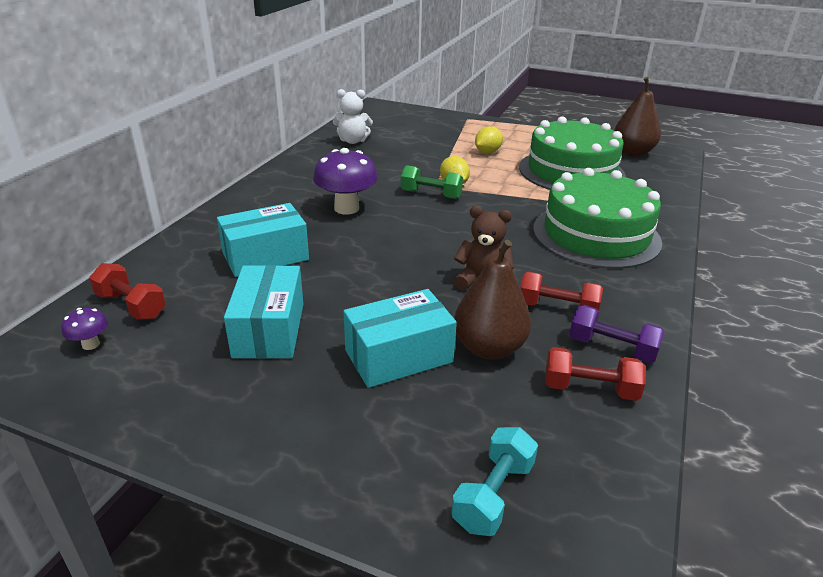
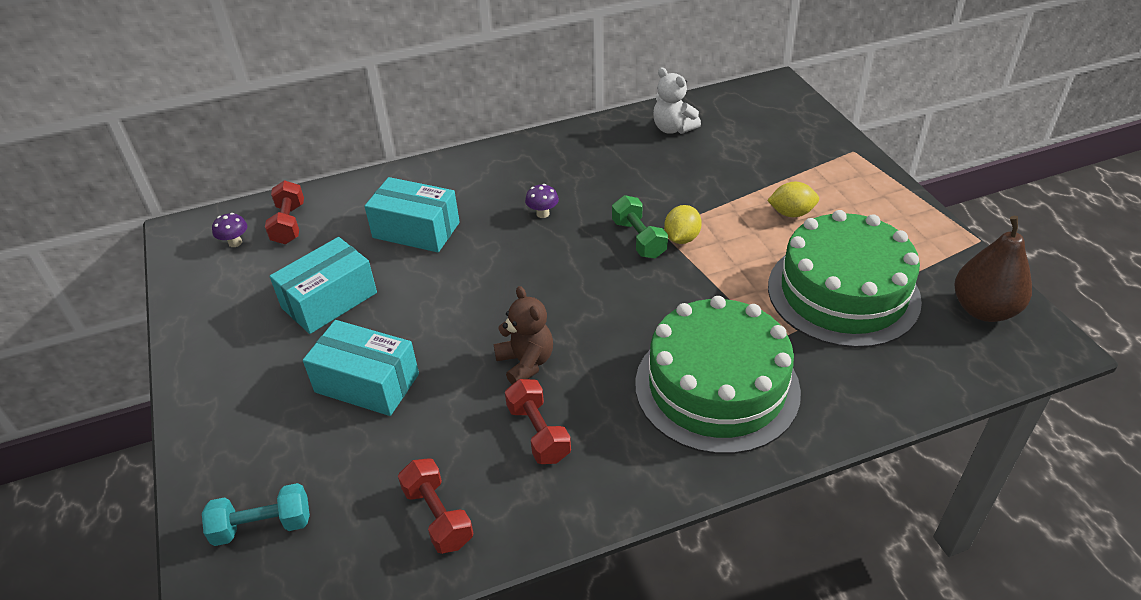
camera: 50 degrees right, 10 degrees up
purple mushroom [313,148,378,215] -> purple mushroom [525,184,559,218], size x0.47
brown pear [454,240,531,360] -> none
purple dumbbell [569,305,665,363] -> none

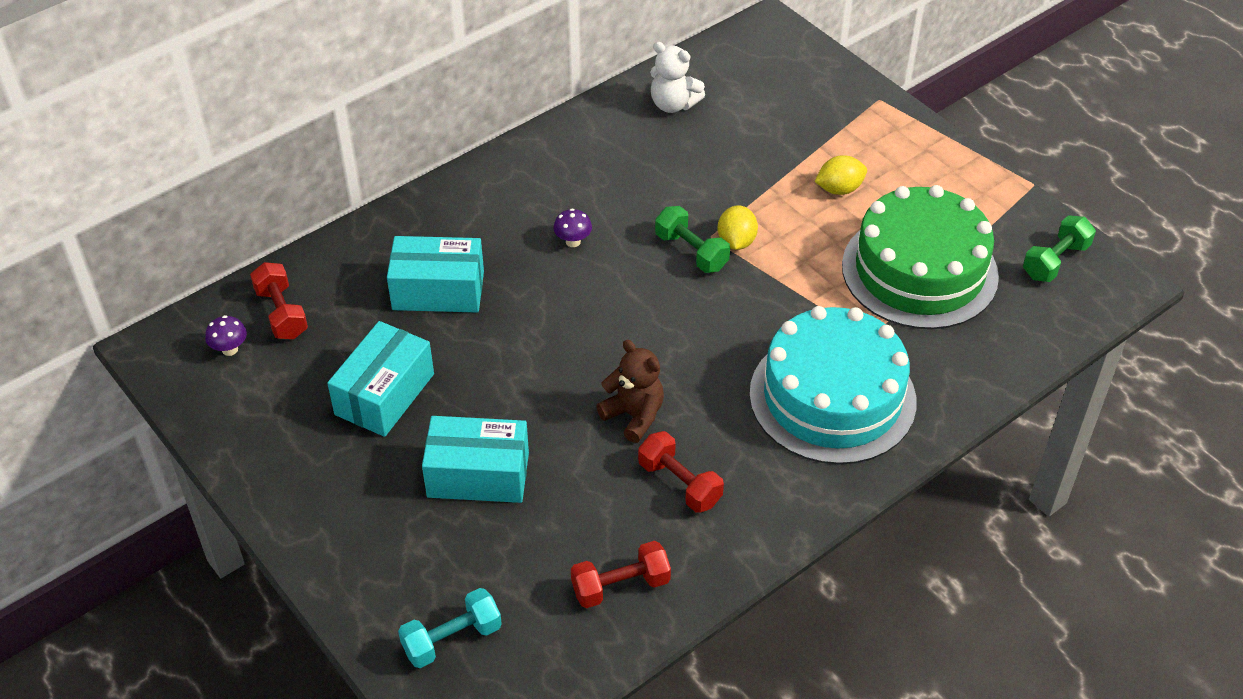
camera: 20 degrees left, 5 degrees up
red dumbbell [398,458,473,554] -> red dumbbell turned 60 degrees counterclockwise [571,541,671,608]
green cake [635,296,801,454] -> turquoise cake [749,306,917,464]
brown pear [955,216,1032,322] -> green dumbbell [1023,215,1096,282]

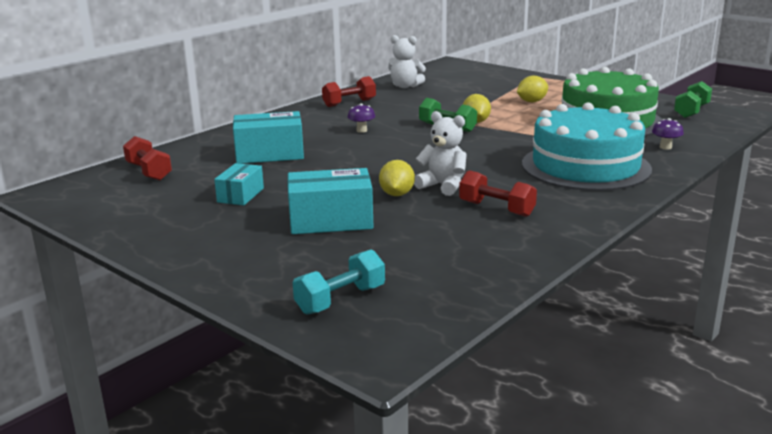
camera: 10 degrees left, 25 degrees down
purple mushroom [205,315,247,356] -> purple mushroom moved to [652,118,684,150]
turquoise box [327,321,434,437] -> turquoise box [214,163,264,205], size x0.61
red dumbbell [571,541,671,608] -> red dumbbell moved to [322,76,376,107]
brown teddy bear [596,340,664,443] -> white teddy bear [414,111,467,196]
none -> yellow lemon [379,160,415,196]

